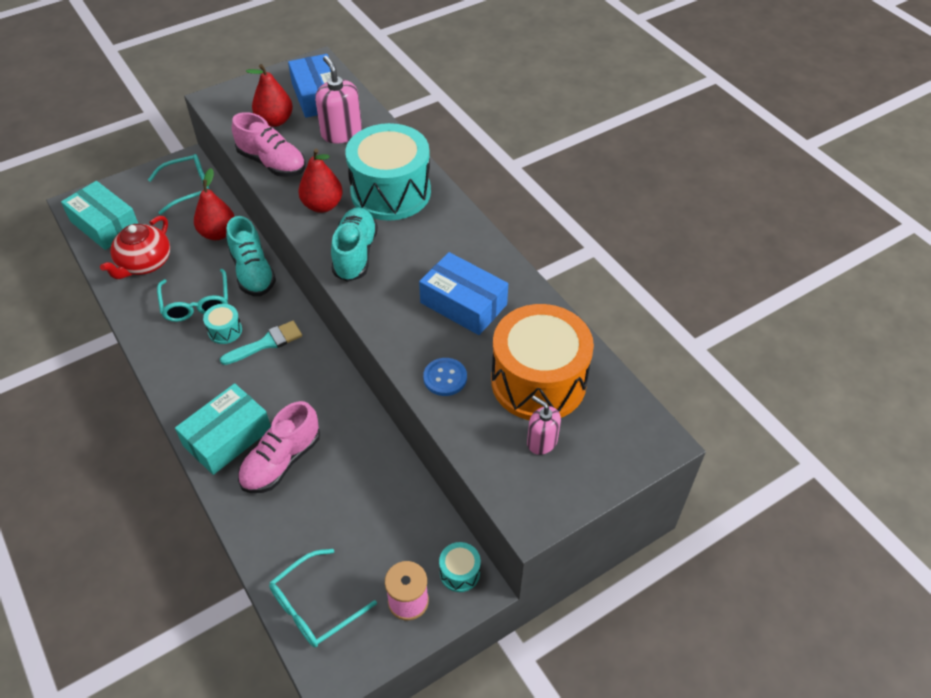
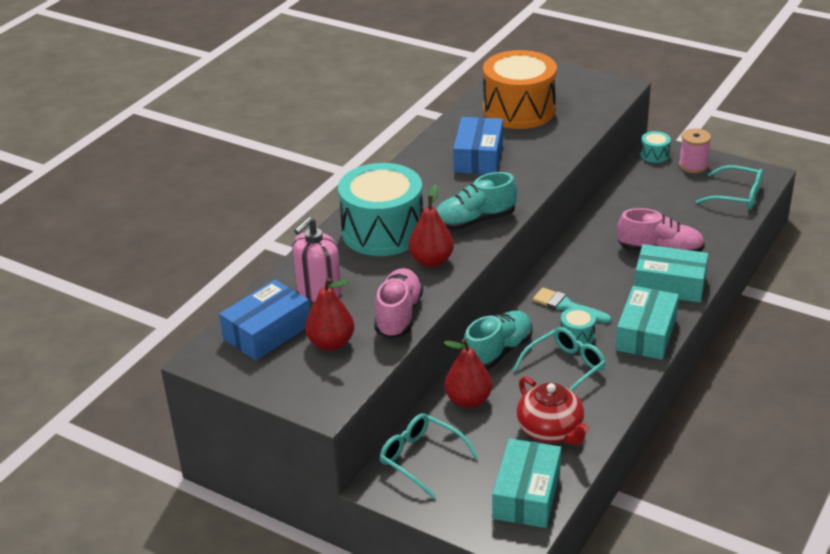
camera: 115 degrees left, 15 degrees down
red teapot [100,216,170,279] -> red teapot turned 60 degrees clockwise [516,376,590,445]
blue button [423,358,467,396] -> none
pink soap dispenser [527,396,561,455] -> none
none -> turquoise box [616,286,679,360]

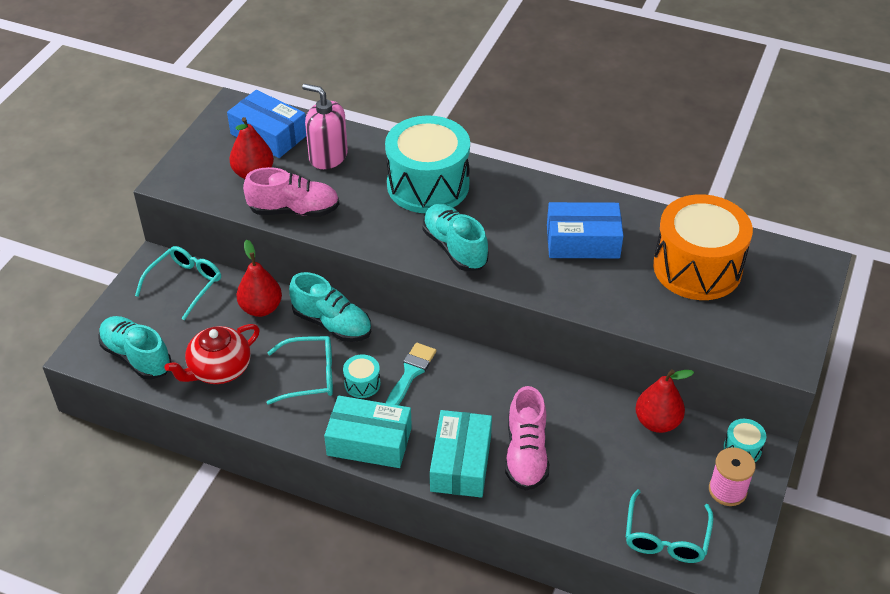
camera: 80 degrees right, 10 degrees up
red pear [409,184,454,267] -> red pear moved to [635,369,694,433]
turquoise box [492,438,561,528] -> turquoise shoe [98,316,171,380]
turquoise glasses [513,327,606,391] -> turquoise glasses turned 45 degrees counterclockwise [267,336,333,405]

